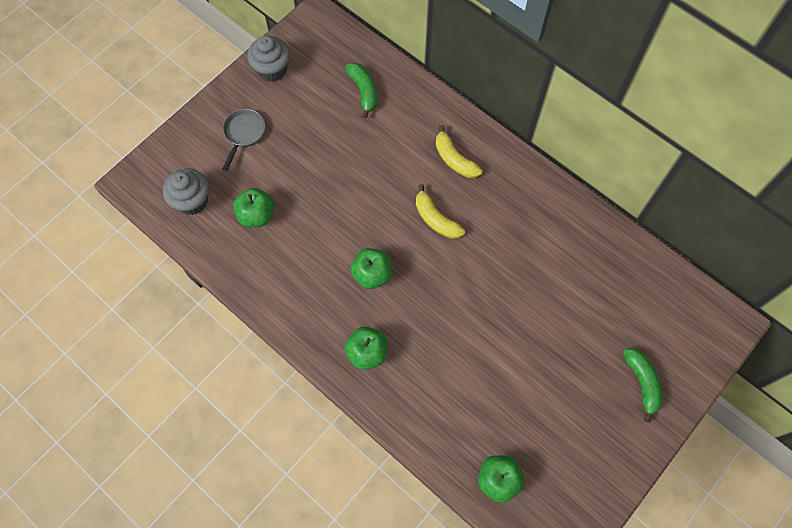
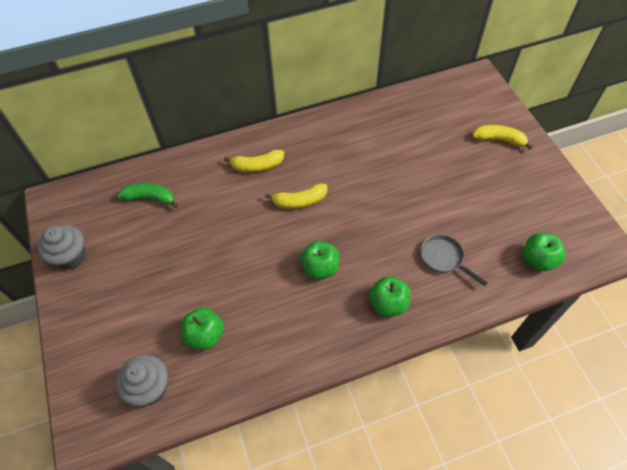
camera: 60 degrees left, 10 degrees down
grey pan [222,109,265,171] -> grey pan moved to [421,234,488,286]
green banana [623,348,662,423] -> yellow banana [472,125,533,150]

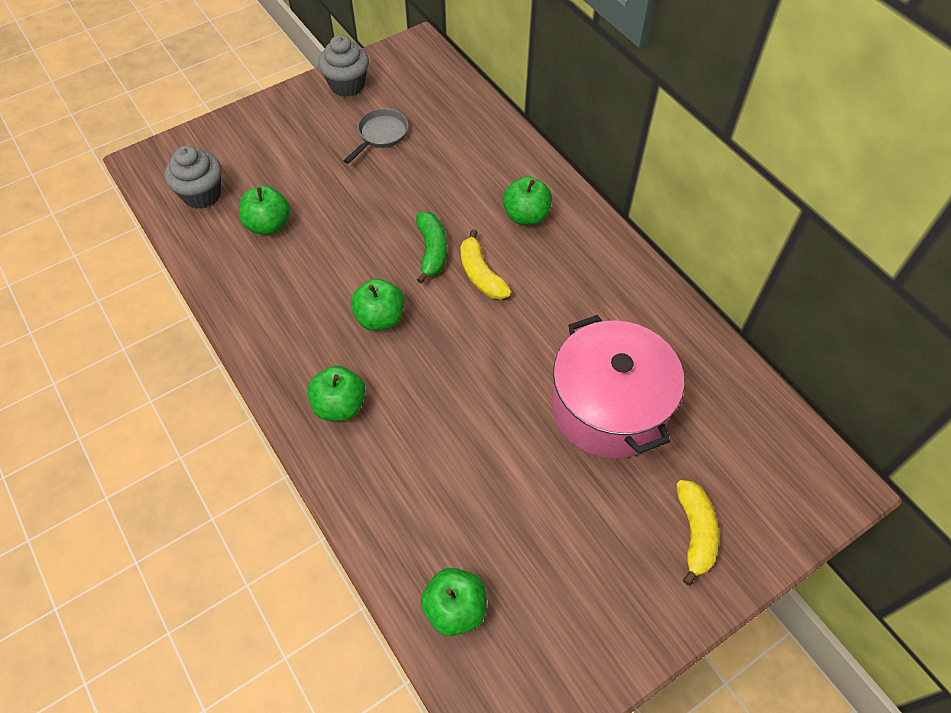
camera: 75 degrees right, 0 degrees up
green banana [118,183,178,208] -> green banana moved to [416,212,447,284]
yellow banana [224,150,284,172] -> green apple [503,177,552,225]
grey pan [421,234,488,286] -> grey pan moved to [344,108,408,164]
none -> pink pot [552,315,684,459]

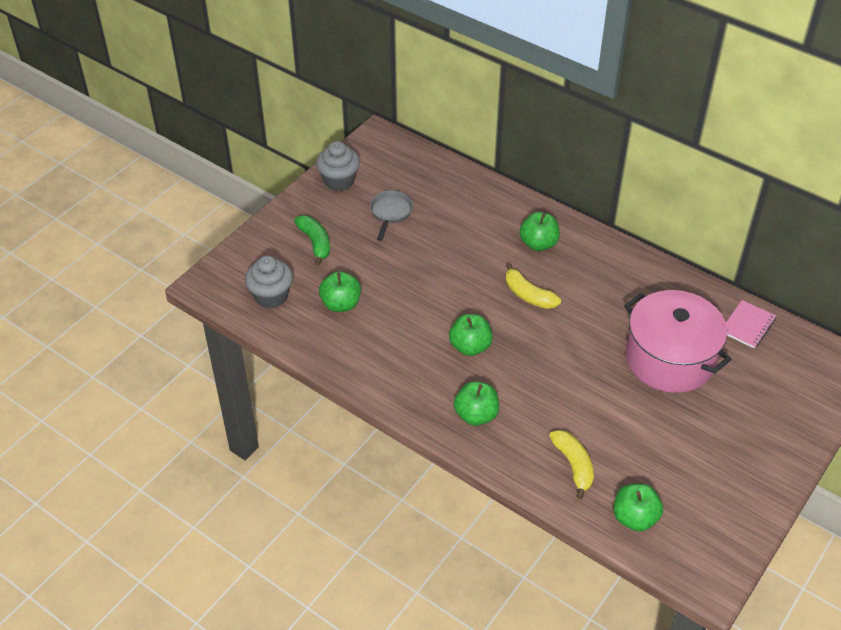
camera: 20 degrees left, 10 degrees down
green banana [416,212,447,284] -> green banana moved to [294,215,330,265]
yellow banana [677,480,719,586] -> yellow banana moved to [549,430,594,499]
none -> pink notebook [726,300,776,349]

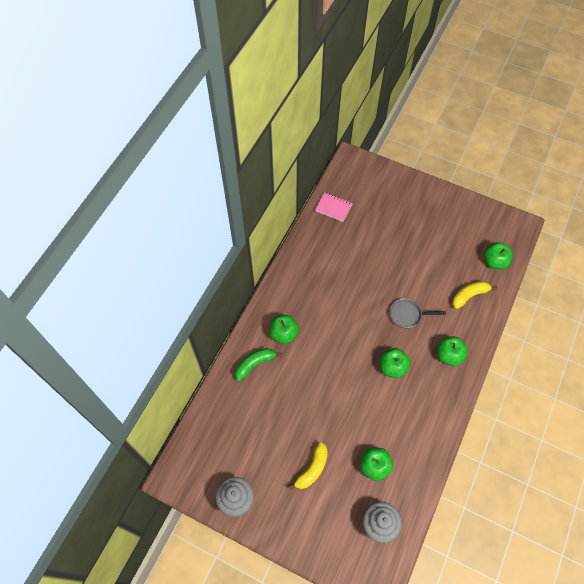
camera: 100 degrees left, 15 degrees up
green banana [294,215,330,265] -> green banana moved to [235,348,282,381]
grey pan [370,190,413,241] -> grey pan moved to [390,298,446,328]
yellow banana [506,263,561,309] -> yellow banana moved to [288,442,328,490]
pink pot [624,290,732,393] -> none

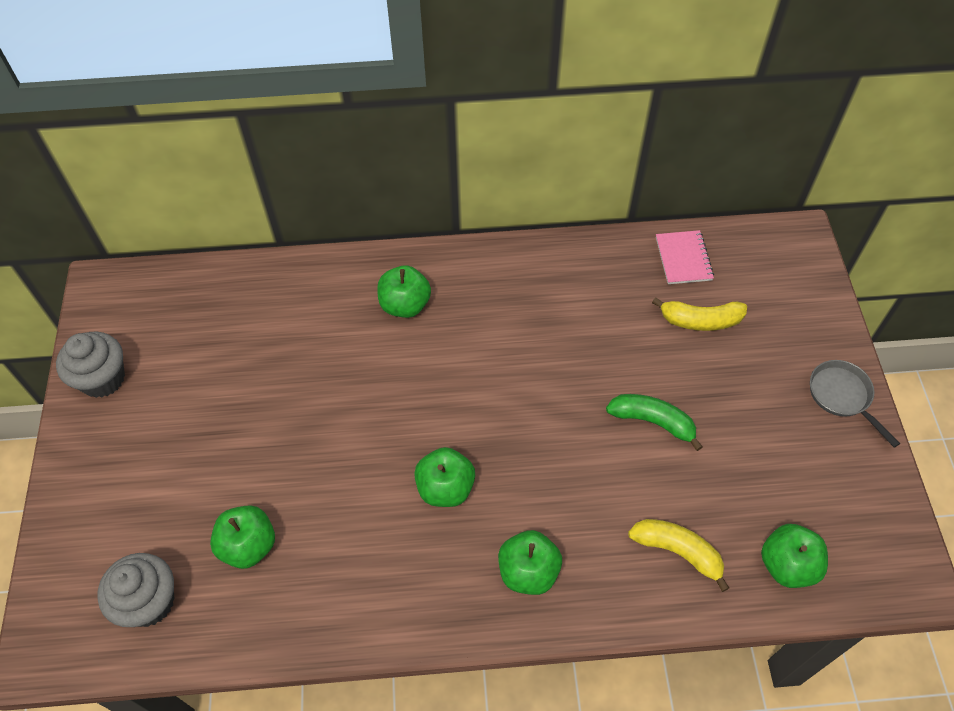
camera: 60 degrees right, 5 degrees down
green banana [235,348,282,381] -> green banana moved to [606,394,703,451]
yellow banana [288,442,328,490] -> yellow banana moved to [652,297,747,331]
grey pan [390,298,446,328] -> grey pan moved to [810,360,900,448]

